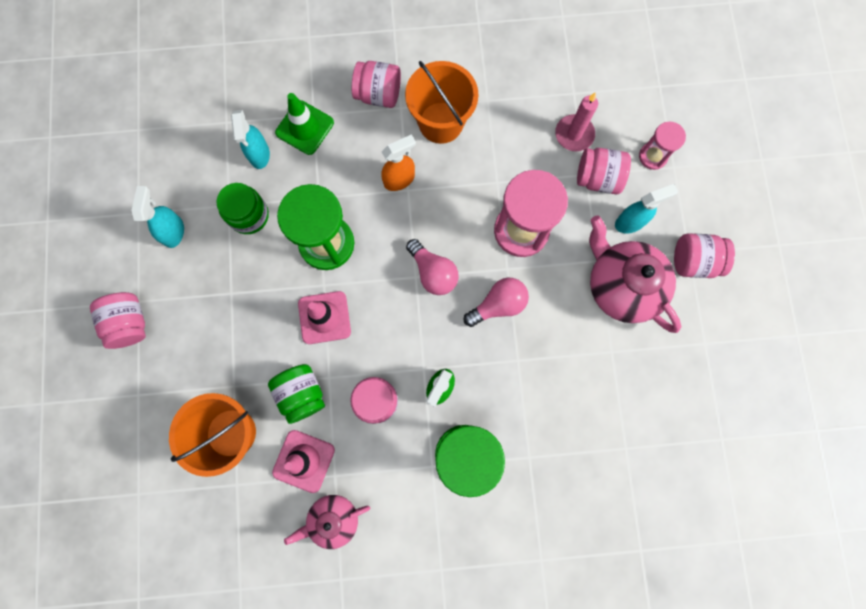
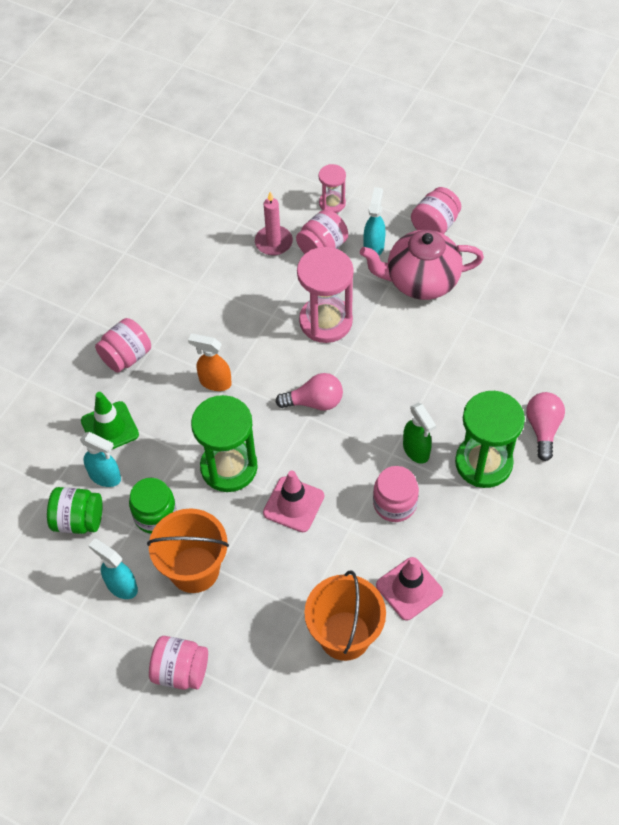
camera: 55 degrees left, 20 degrees down
green jar [268,364,325,424] -> green jar moved to [47,487,103,534]
pink teapot [284,495,370,549] -> none
orange spray bottle [381,134,416,191] -> orange spray bottle turned 75 degrees counterclockwise [188,333,232,391]
orange bucket [405,61,479,144] -> orange bucket moved to [147,509,229,593]
pink light bulb [463,278,529,327] -> pink light bulb moved to [526,392,565,461]

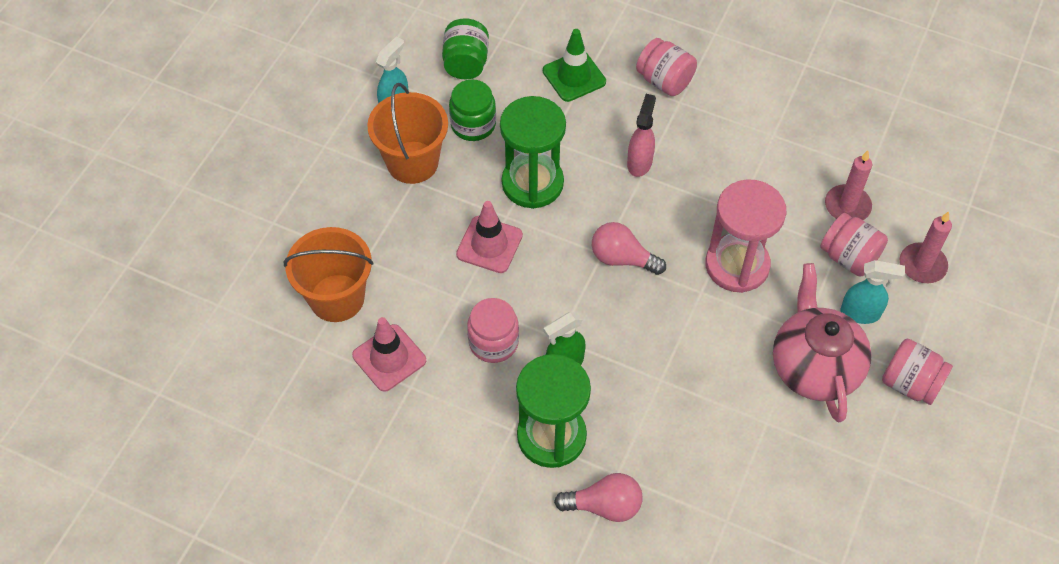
camera: 85 degrees right, 0 degrees up
turquoise spray bottle [80,432,121,487] -> none
pink jar [149,636,208,690] -> none
orange spray bottle [188,333,232,391] -> pink spray bottle [627,94,656,177]
pink light bulb [276,373,343,410] -> pink light bulb turned 120 degrees clockwise [592,222,666,275]
pink hourglass [319,164,346,213] -> pink candle [900,211,952,283]

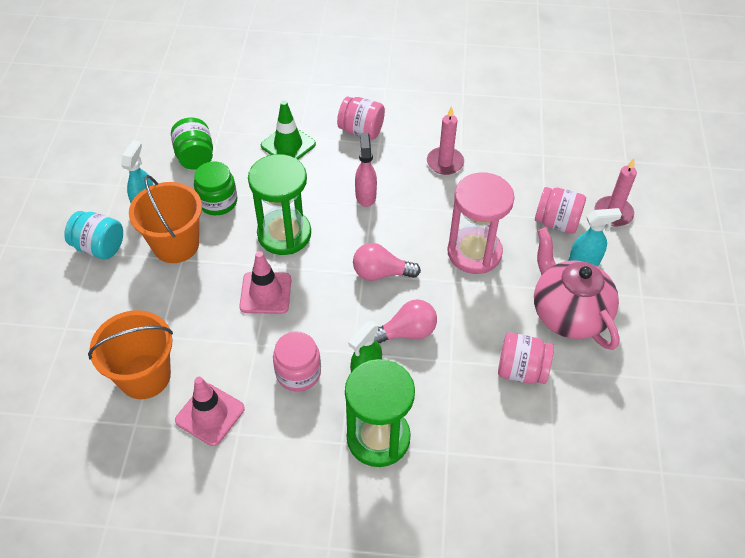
camera: 20 degrees left, 5 degrees down
pink light bulb [554,473,643,522] -> pink light bulb moved to [374,299,437,343]
pink candle [825,150,872,220] -> pink candle moved to [427,106,464,175]
pink jar [882,338,953,405] -> pink jar moved to [498,333,554,384]
none -> turquoise jar [64,211,123,260]

